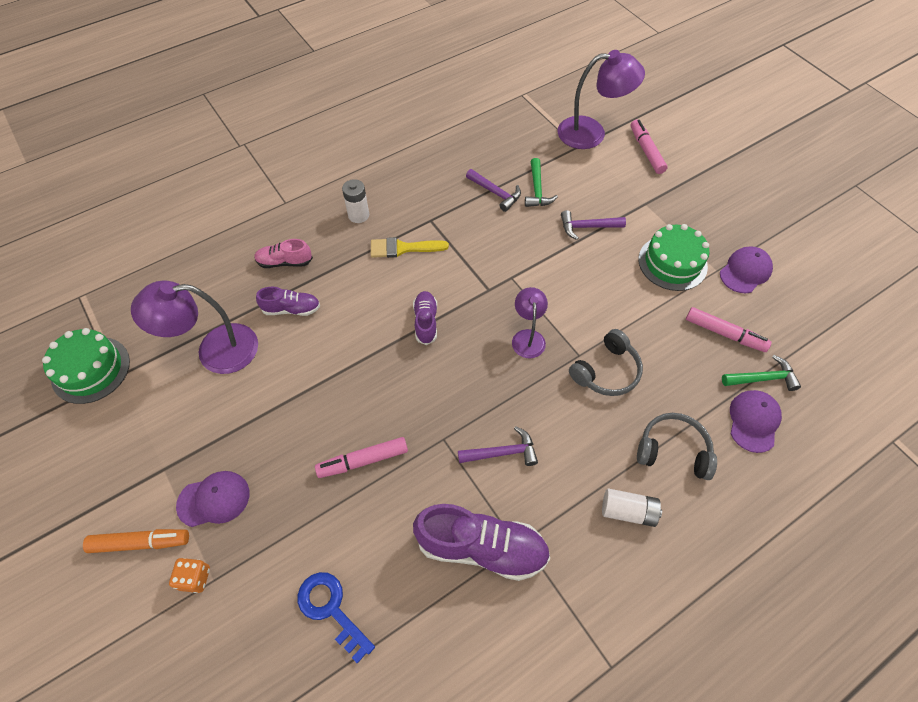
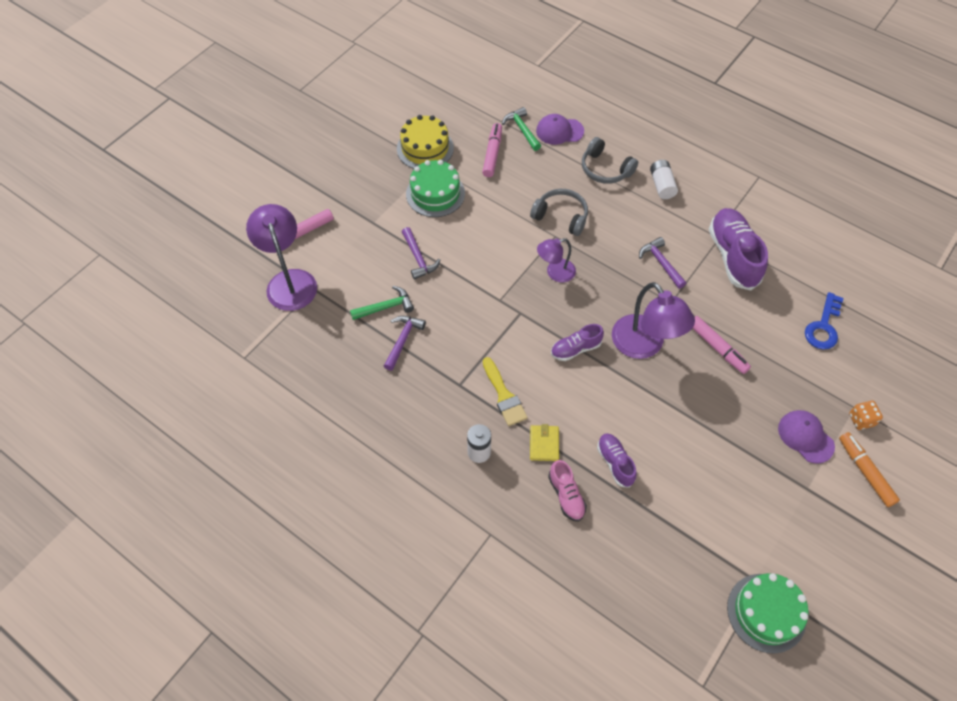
camera: 110 degrees left, 0 degrees up
purple lamp [131,280,258,374] -> purple lamp moved to [612,282,695,359]
grey headphones [637,413,717,480] -> grey headphones turned 45 degrees counterclockwise [582,137,638,184]
purple cap [720,247,773,293] -> yellow cake [397,115,454,169]
none -> yellow wallet [530,424,559,461]

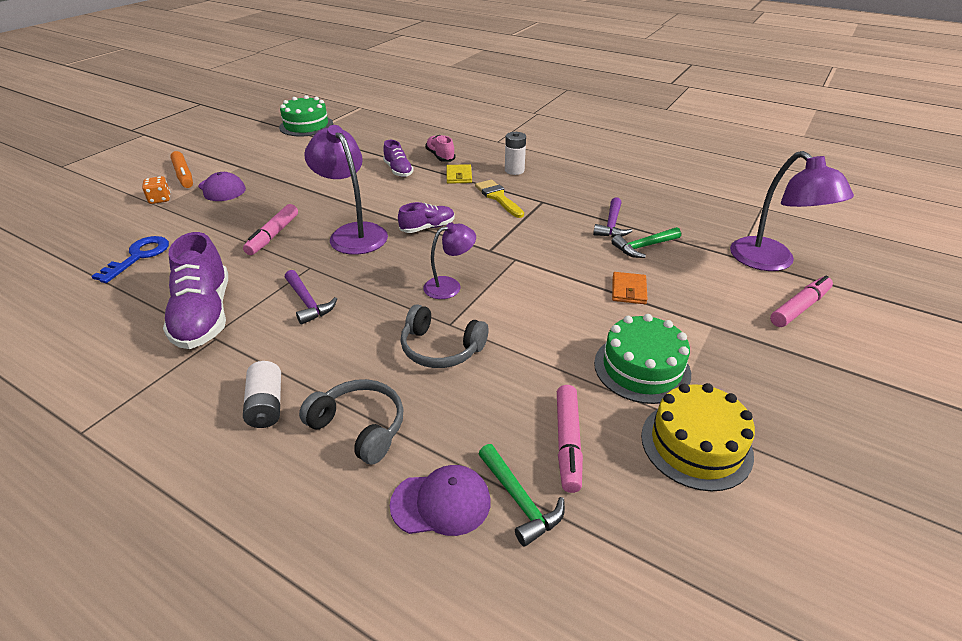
camera: 175 degrees right, 20 degrees down
purple hammer [402,227,440,279] -> orange wallet [612,272,648,304]
pink marker [692,316,751,374] -> pink marker turned 120 degrees counterclockwise [243,204,298,255]

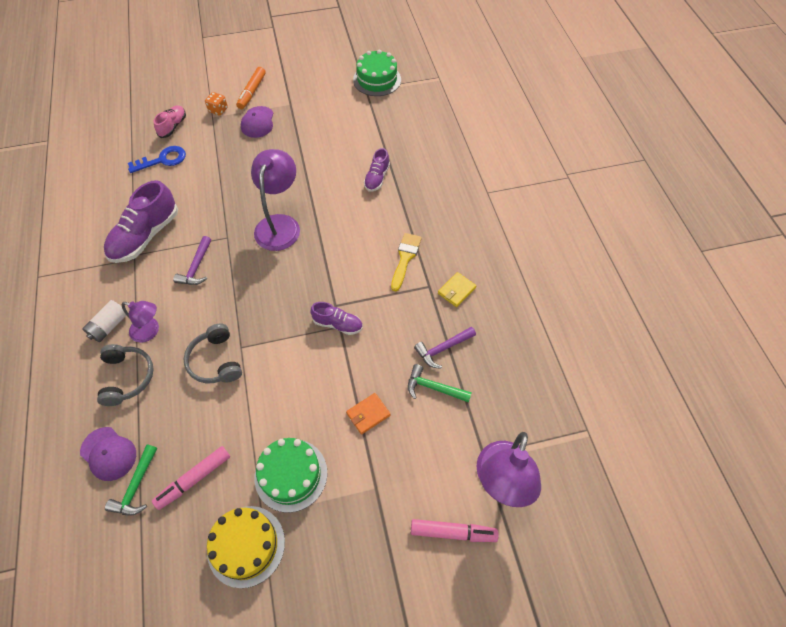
camera: 45 degrees right, 20 degrees up
pink marker [243,204,298,255] -> none
purple shoe [398,202,455,233] -> purple shoe moved to [310,302,363,335]
purple lamp [423,222,476,299] -> purple lamp moved to [122,301,159,343]
pink shoe [425,135,456,162] -> pink shoe moved to [154,105,186,138]
yellow wallet [446,164,472,184] -> yellow wallet moved to [438,272,476,307]
white battery [505,132,526,175] -> none

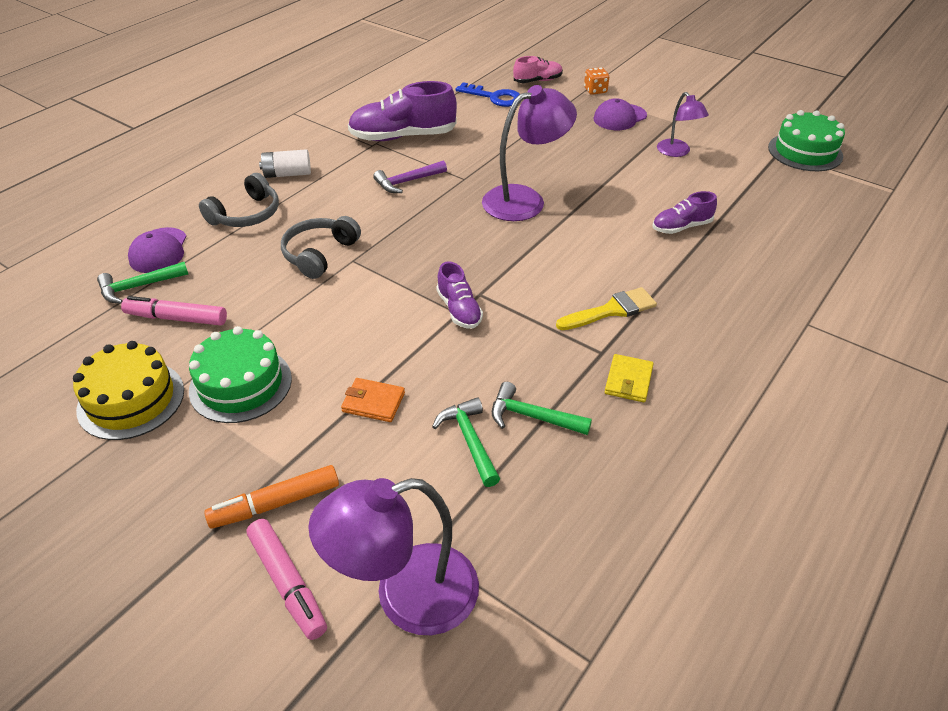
camera: 50 degrees right, 15 degrees down
purple lamp [122,301,159,343] -> purple lamp moved to [657,92,709,157]
orange marker [236,67,266,109] -> orange marker moved to [204,465,339,529]
purple hammer [414,327,476,369] -> green hammer [492,382,592,435]
yellow wallet [438,272,476,307] -> yellow wallet turned 75 degrees counterclockwise [605,354,654,402]

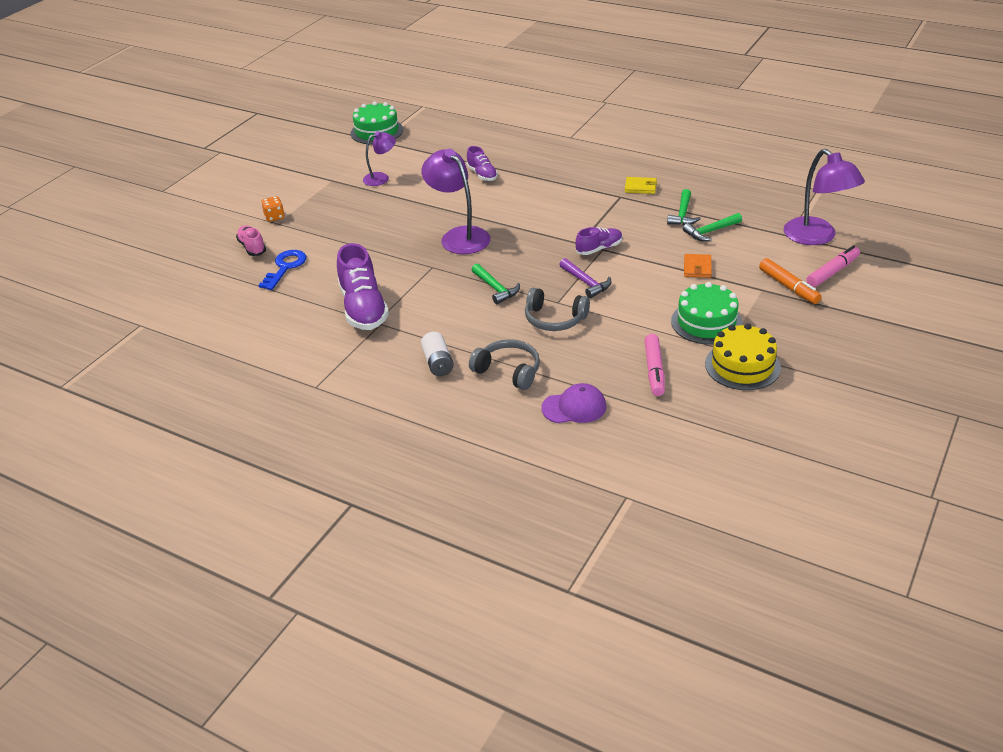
camera: 95 degrees left, 5 degrees down
green hammer [97,262,188,304] -> green hammer moved to [471,264,520,304]
purple hammer [373,160,447,193] -> purple hammer moved to [559,258,612,298]
yellow brush [556,287,657,330] -> none
purple cap [594,98,647,130] -> none

